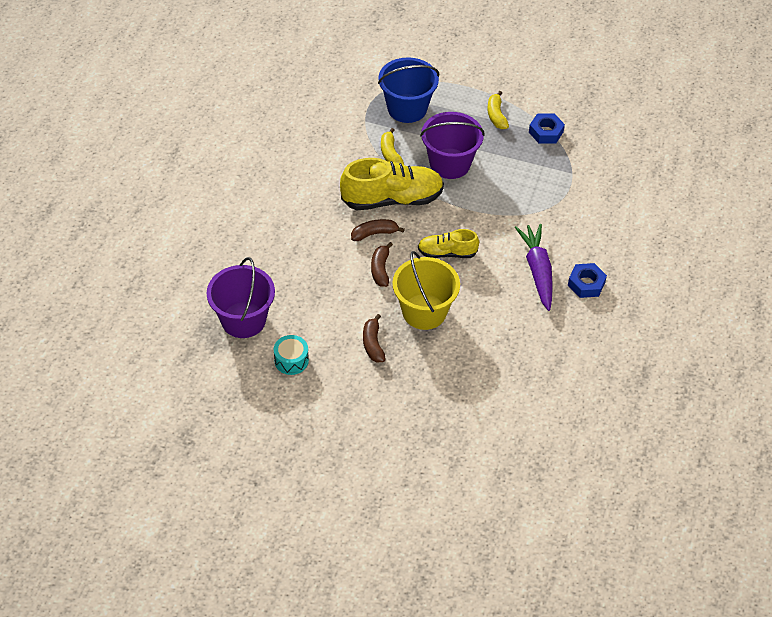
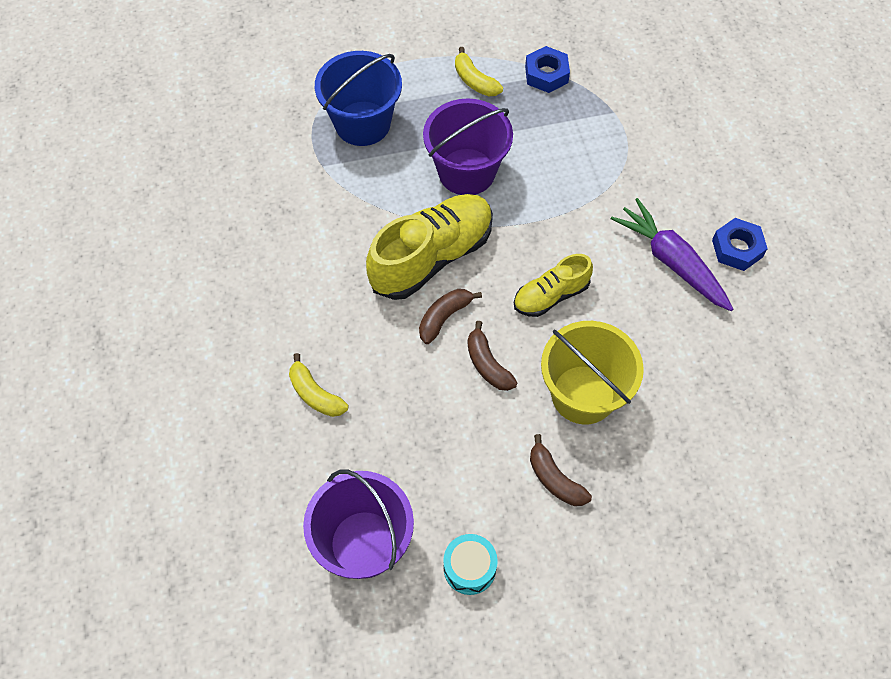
camera: 30 degrees left, 10 degrees up
yellow banana [381,128,404,165] -> yellow banana moved to [289,353,348,417]

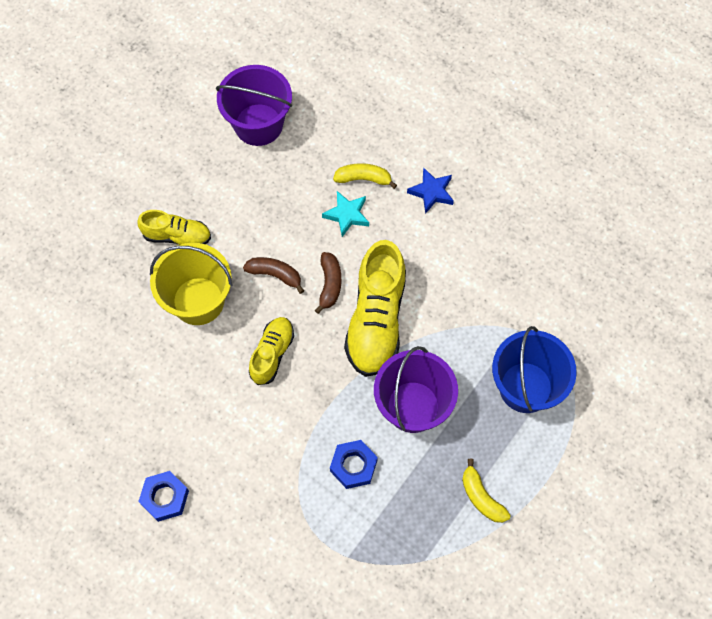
camera: 140 degrees right, 5 degrees up
turquoise drum [443,534,498,595] -> none
yellow banana [455,47,503,96] -> yellow banana turned 135 degrees counterclockwise [462,459,511,523]
blue nut [525,46,570,93] -> blue nut moved to [330,440,378,489]
brown banana [530,434,592,506] -> yellow shoe [138,210,211,245]
purple carrot [611,198,733,311] -> none
none -> turquoise star [322,191,369,237]
none -> blue star [407,167,454,214]

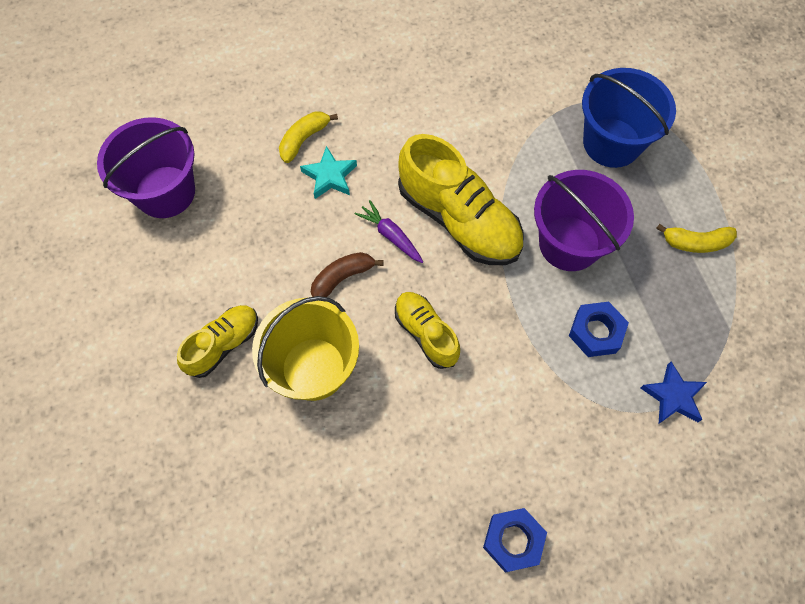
camera: 55 degrees left, 0 degrees up
brown banana [315,252,341,314] -> purple carrot [354,200,423,263]
blue star [407,167,454,214] -> blue star moved to [641,362,707,424]

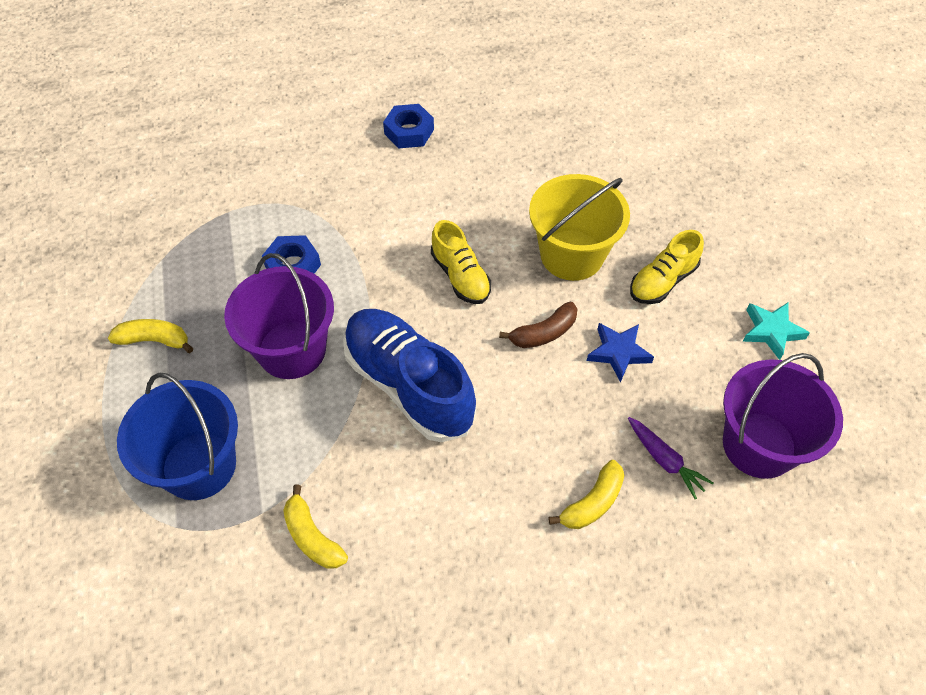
camera: 175 degrees left, 10 degrees down
turquoise star [300,146,357,199] -> turquoise star moved to [742,302,810,360]
purple carrot [354,200,423,263] -> purple carrot moved to [628,417,713,499]
yellow shoe [398,134,523,265] -> blue shoe [343,309,476,442]
blue star [641,362,707,424] -> blue star moved to [587,323,654,383]
none -> yellow banana [283,484,348,569]

